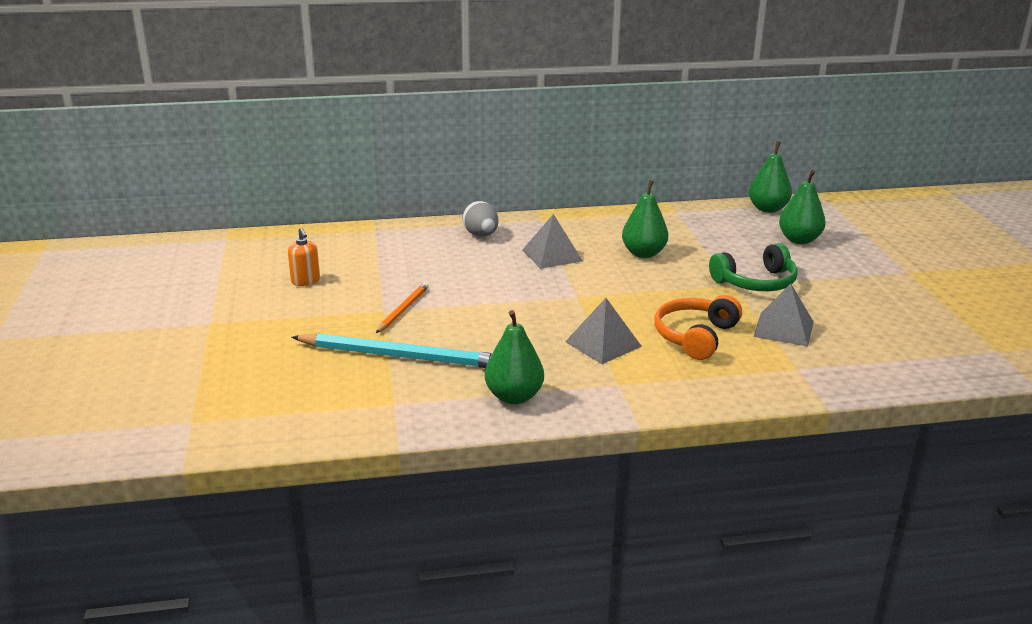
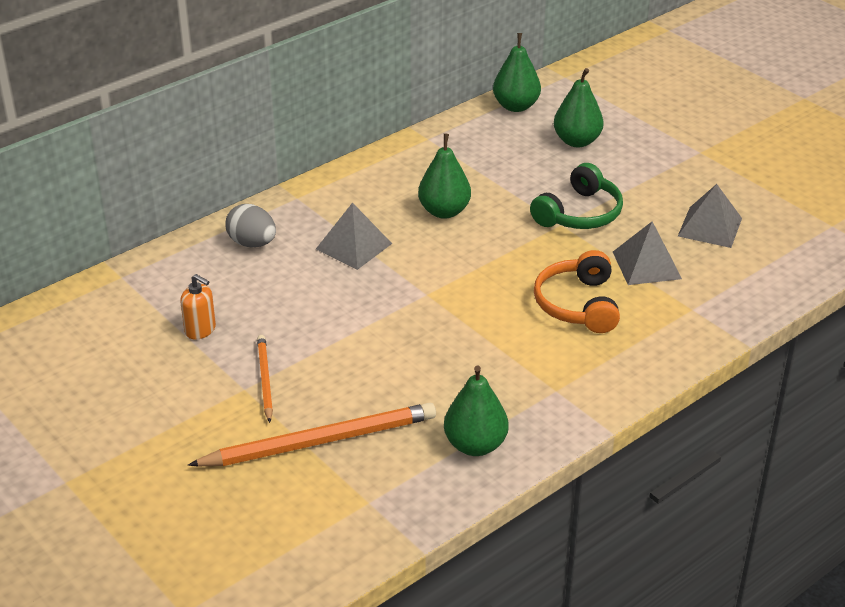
camera: 30 degrees left, 10 degrees up
orange soap dispenser [288,228,320,286] -> orange soap dispenser moved to [180,274,216,340]
turquoise pencil [291,333,492,368] -> orange pencil [188,403,436,466]
grey pyramid [565,298,642,364] -> grey pyramid moved to [678,184,742,248]

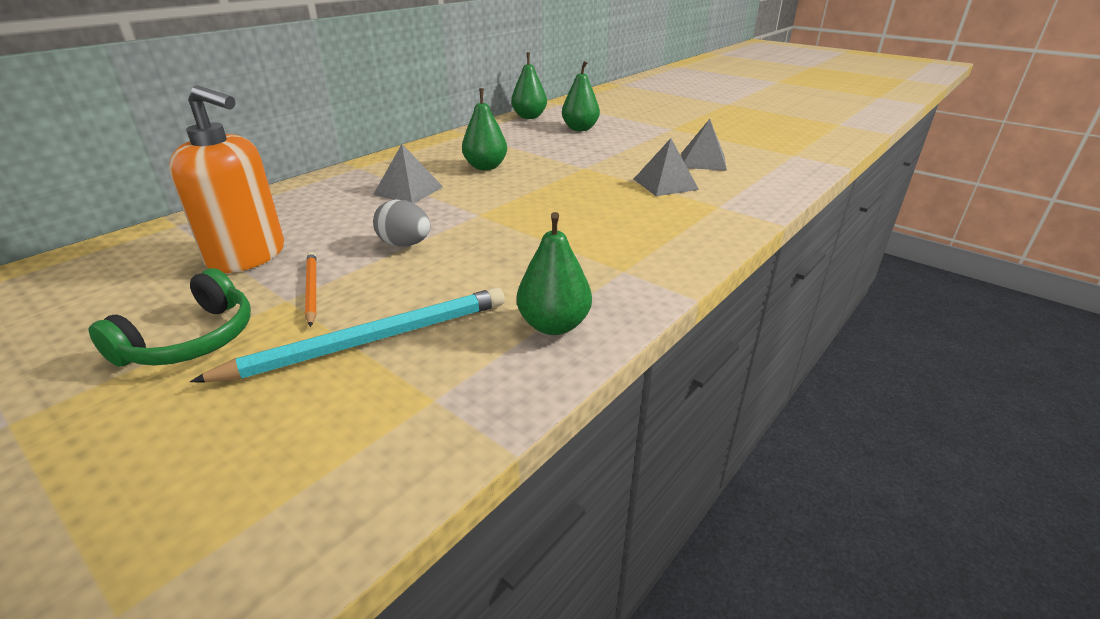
camera: 10 degrees left, 5 degrees down
orange soap dispenser [180,274,216,340] -> orange soap dispenser [169,85,284,273], size x2.21
orange pencil [188,403,436,466] -> turquoise pencil [190,287,505,382]
grey egg [225,204,276,247] -> grey egg moved to [373,199,431,247]
green headphones [530,163,623,229] -> green headphones moved to [88,268,251,367]
orange headphones [534,250,620,333] -> none

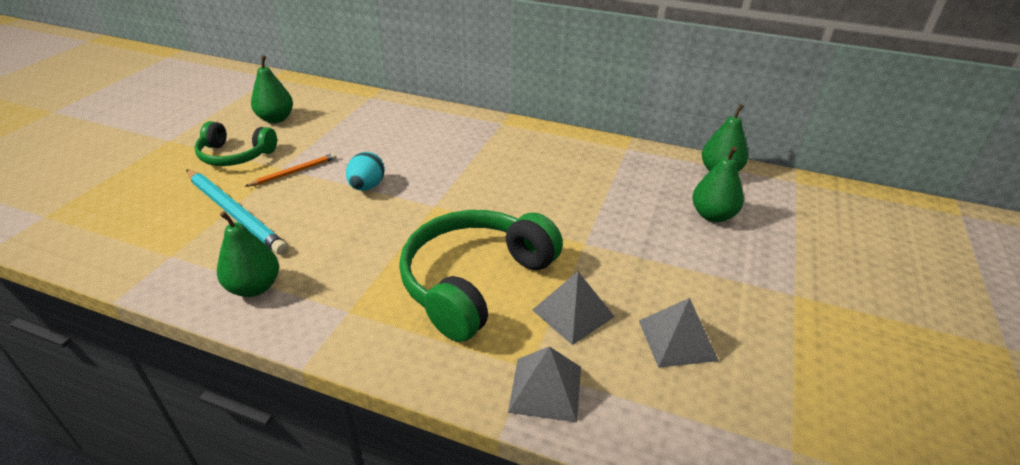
camera: 70 degrees right, 5 degrees up
orange soap dispenser [169,85,284,273] -> none
grey pyramid [373,144,443,203] -> grey pyramid moved to [508,346,581,422]
grey egg [373,199,431,247] -> turquoise egg [346,152,385,191]
green pear [462,88,507,170] -> green pear moved to [251,55,293,123]
none -> green headphones [399,210,563,342]

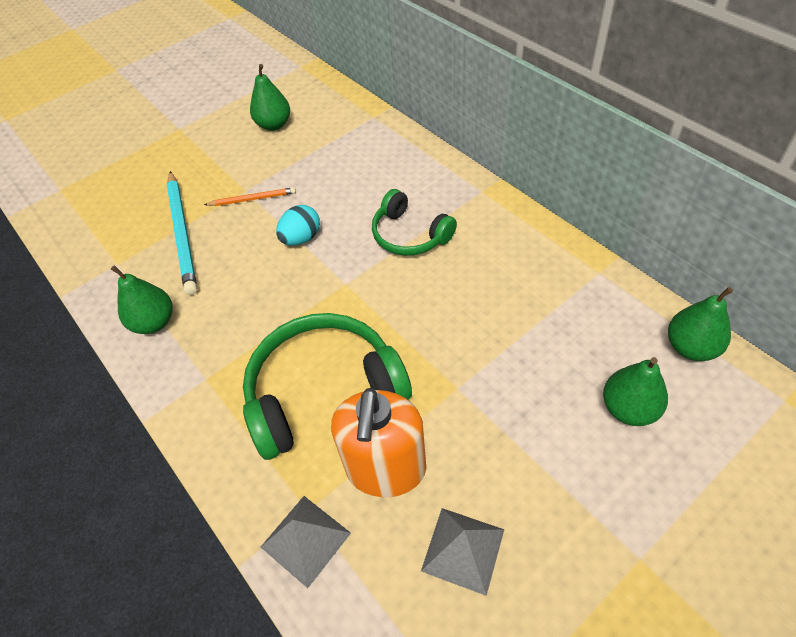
camera: 35 degrees right, 15 degrees up
green headphones [194,121,277,166] -> green headphones moved to [372,189,457,256]
grey pyramid [532,272,615,345] -> orange soap dispenser [331,388,426,497]

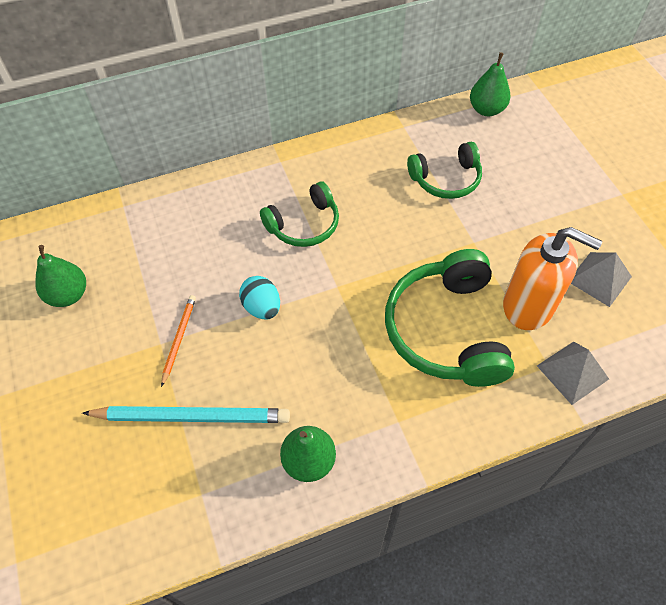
camera: 75 degrees left, 5 degrees up
green pear [603,357,668,426] -> none
none -> green headphones [407,142,482,199]

